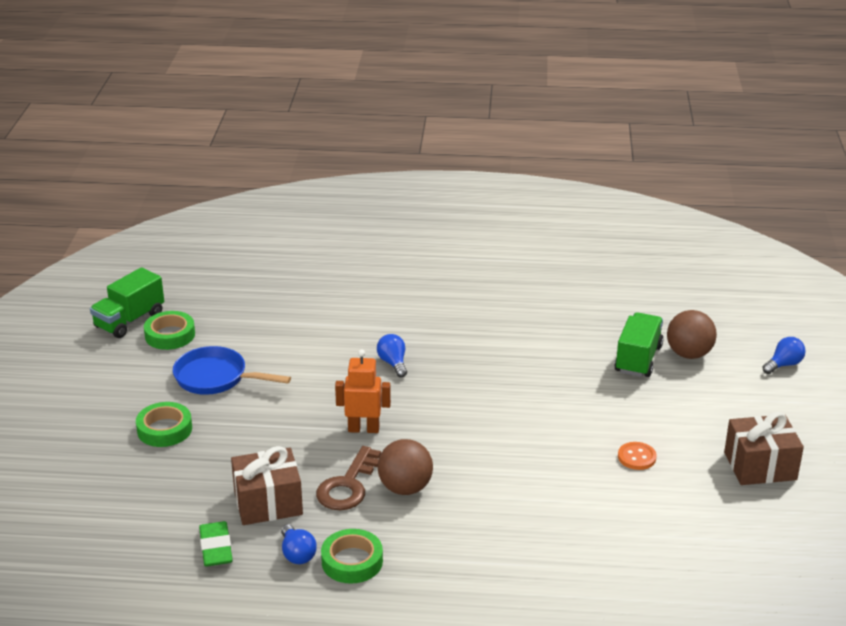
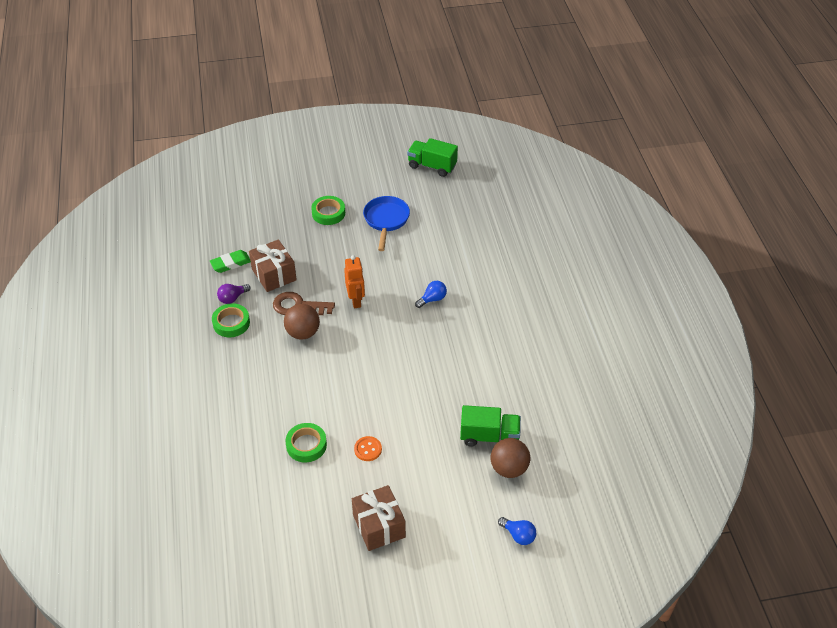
camera: 75 degrees right, 15 degrees up
green tape [144,311,195,350] -> green tape moved to [285,423,327,462]
blue light bulb [281,524,317,564] -> purple light bulb [217,284,251,304]

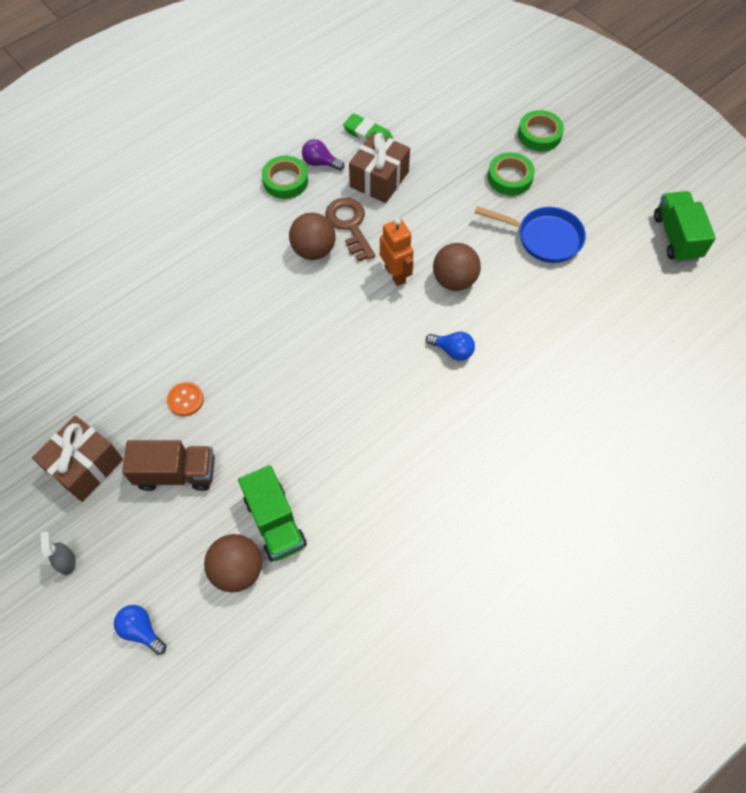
camera: 60 degrees right, 15 degrees up
green tape [285,423,327,462] -> green tape moved to [518,110,564,152]
orange robot [344,255,365,308] -> orange robot turned 75 degrees counterclockwise [380,218,414,286]
blue pan [363,196,410,251] -> blue pan turned 45 degrees clockwise [475,206,586,263]
blue light bulb [498,517,536,545] -> blue light bulb turned 120 degrees clockwise [114,605,166,655]
none -> grey spray bottle [41,532,76,575]
none -> brown truck [122,440,215,491]
none -> brown ball [433,243,481,291]

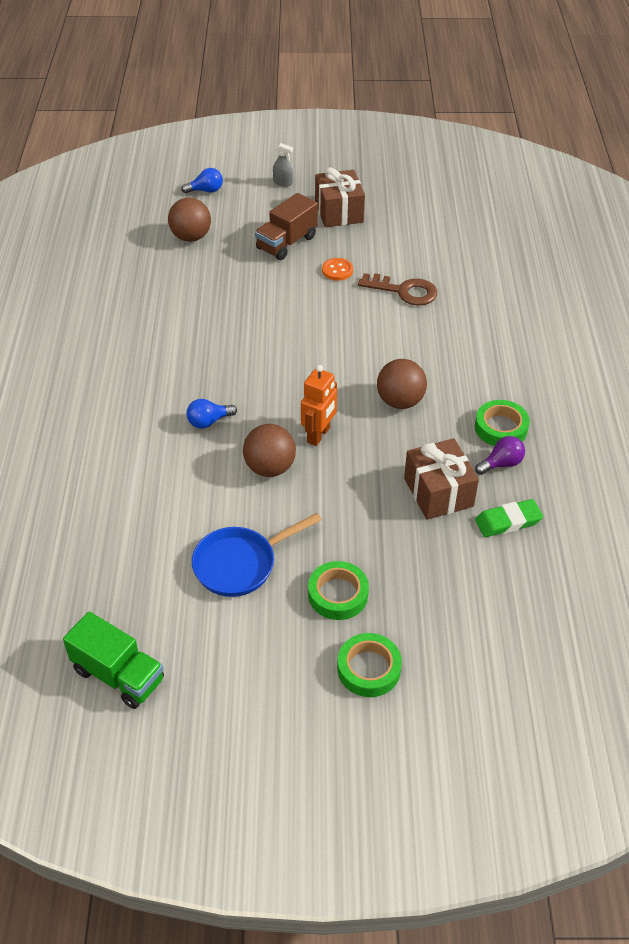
camera: 130 degrees right, 15 degrees down
green truck [238,465,307,561] -> none
brown key [325,198,375,262] -> brown key moved to [358,273,437,306]
orange robot [380,218,414,286] -> orange robot turned 75 degrees counterclockwise [301,365,337,446]

